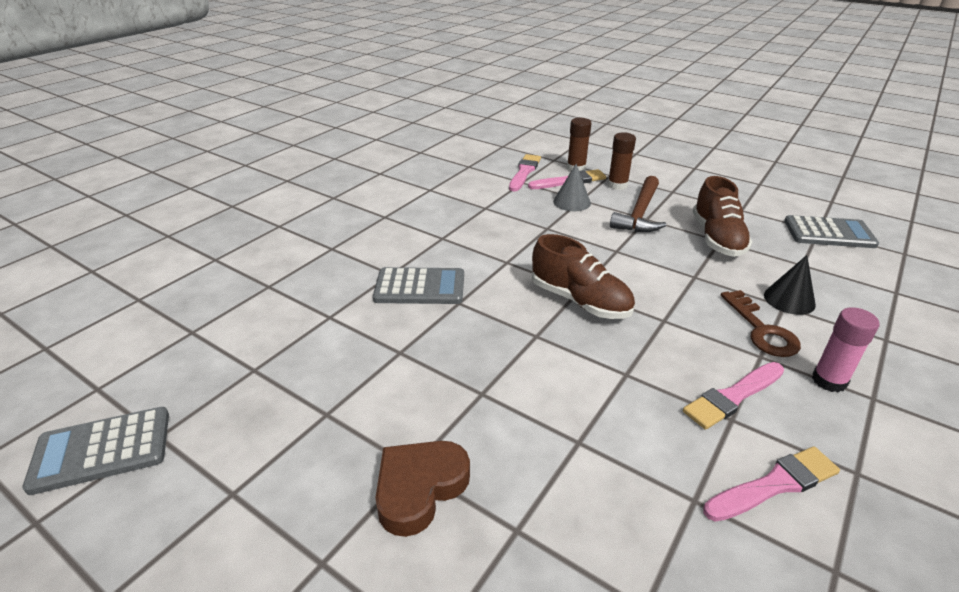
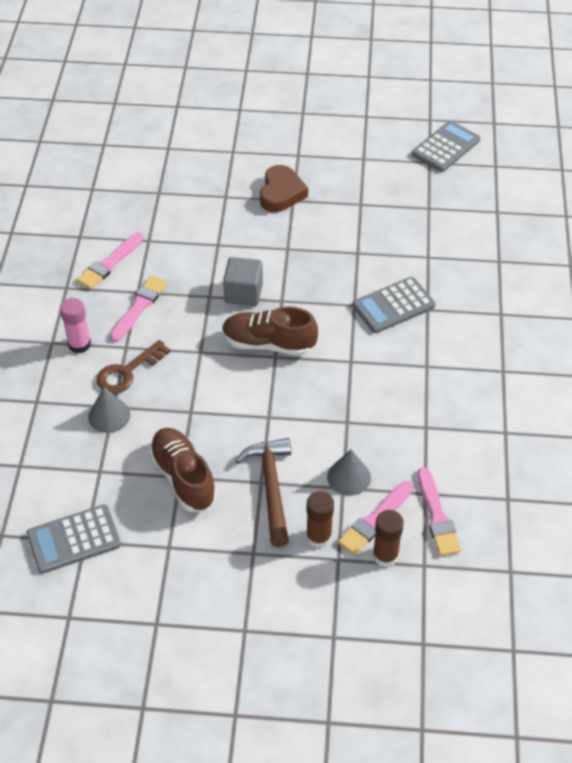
camera: 150 degrees right, 15 degrees up
brown key [721,290,801,357] -> brown key turned 90 degrees counterclockwise [96,340,171,394]
black cone [764,255,816,315] -> grey cone [88,387,130,433]
none -> grey cube [223,257,263,306]

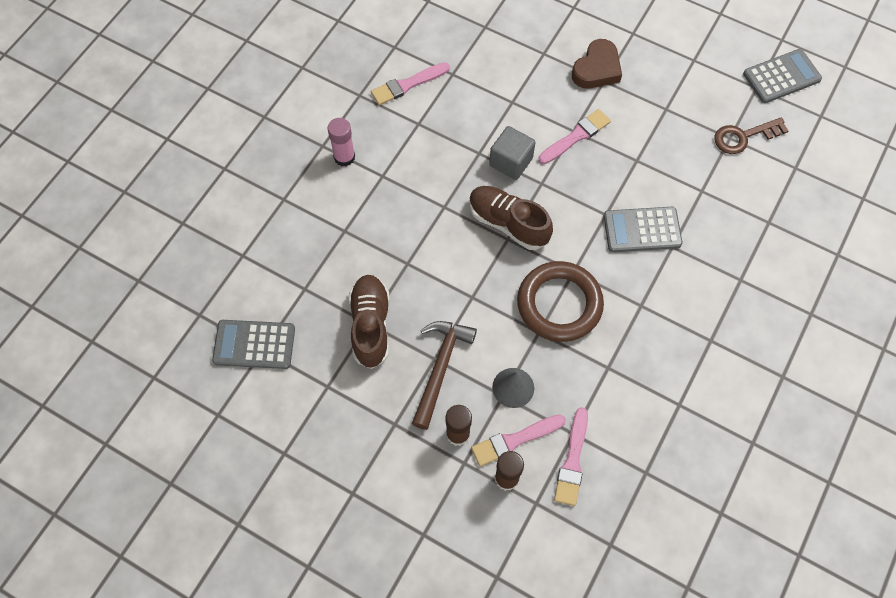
camera: 25 degrees right, 15 degrees up
grey cone [88,387,130,433] -> none
brown key [96,340,171,394] -> brown key moved to [714,118,788,154]
pink brush [110,275,167,342] -> pink brush moved to [538,109,611,164]
none -> brown ring [517,261,604,342]

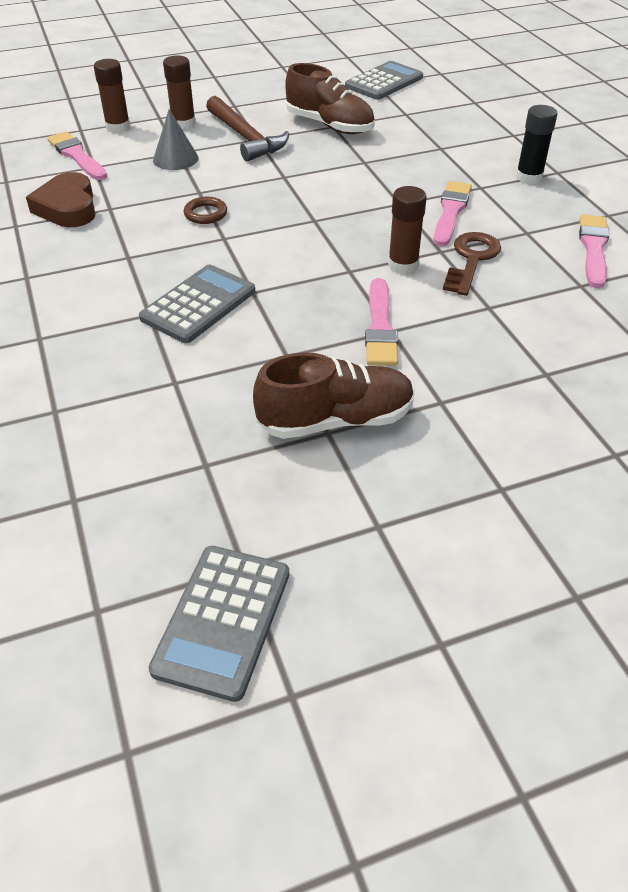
camera: 130 degrees right, 20 degrees down
pink glue stick [327,118,355,166] -> black glue stick [516,105,558,184]
brown shoe [469,186,553,250] -> brown shoe moved to [253,352,415,439]
pink brush [471,414,566,466] -> pink brush moved to [433,181,472,246]
grey cube [489,126,536,180] -> brown glue stick [388,186,427,274]
brown ring [517,261,604,342] -> brown ring [184,197,227,224], size x0.41
brown heart [572,39,622,89] -> brown heart moved to [26,172,96,227]
brown key [714,118,788,154] -> brown key moved to [443,232,501,296]

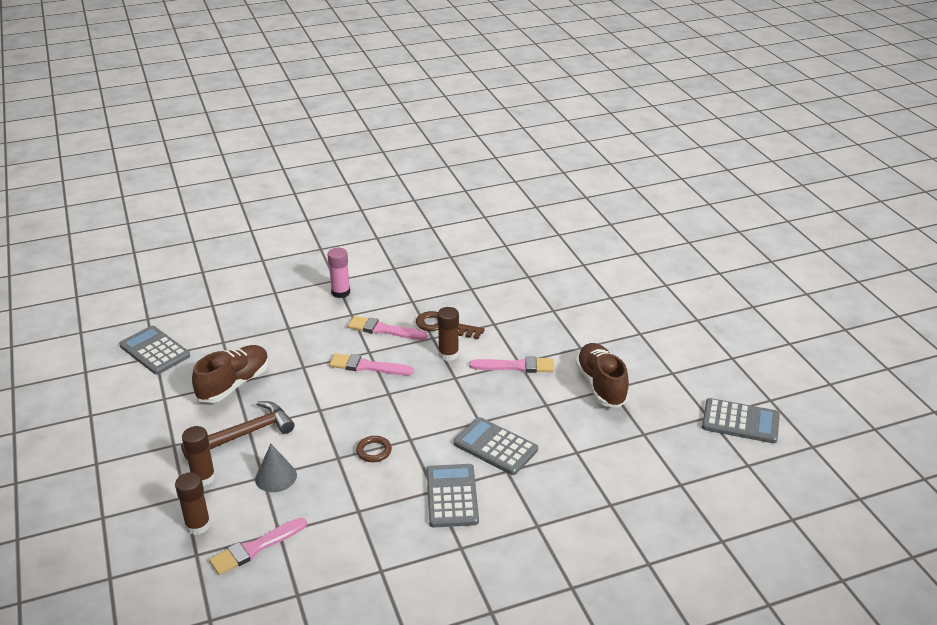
camera: 90 degrees left, 10 degrees down
brown heart [26,172,96,227] -> none
black glue stick [516,105,558,184] -> pink glue stick [327,248,350,298]
pink brush [579,214,609,288] -> pink brush moved to [329,353,414,375]
none -> grey calculator [427,464,479,528]

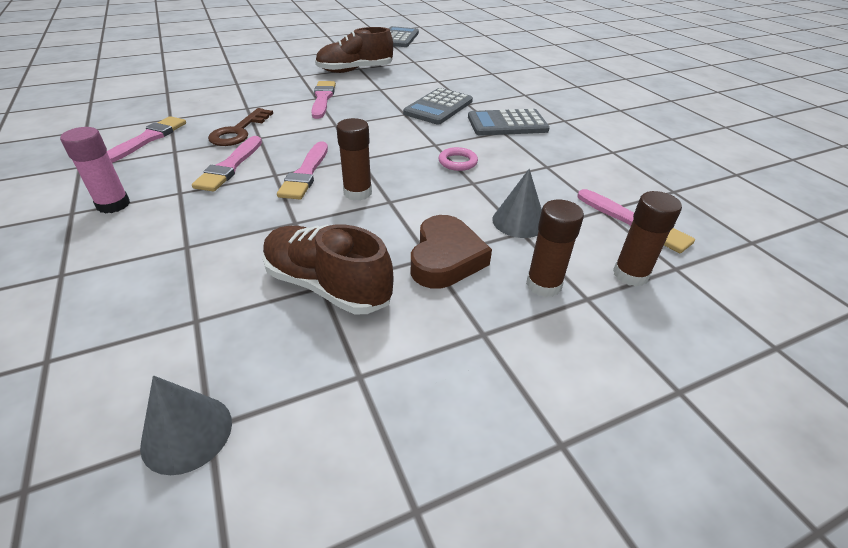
camera: 95 degrees left, 5 degrees up
grey calculator [119,326,190,375] -> grey cone [140,375,232,475]
brown hammer [181,401,295,459] -> brown heart [411,215,492,289]
brown ring [356,436,392,462] -> pink ring [439,147,478,171]
brown glue stick [437,307,459,361] -> brown glue stick moved to [336,118,372,201]
none -> pink brush [107,116,186,163]

